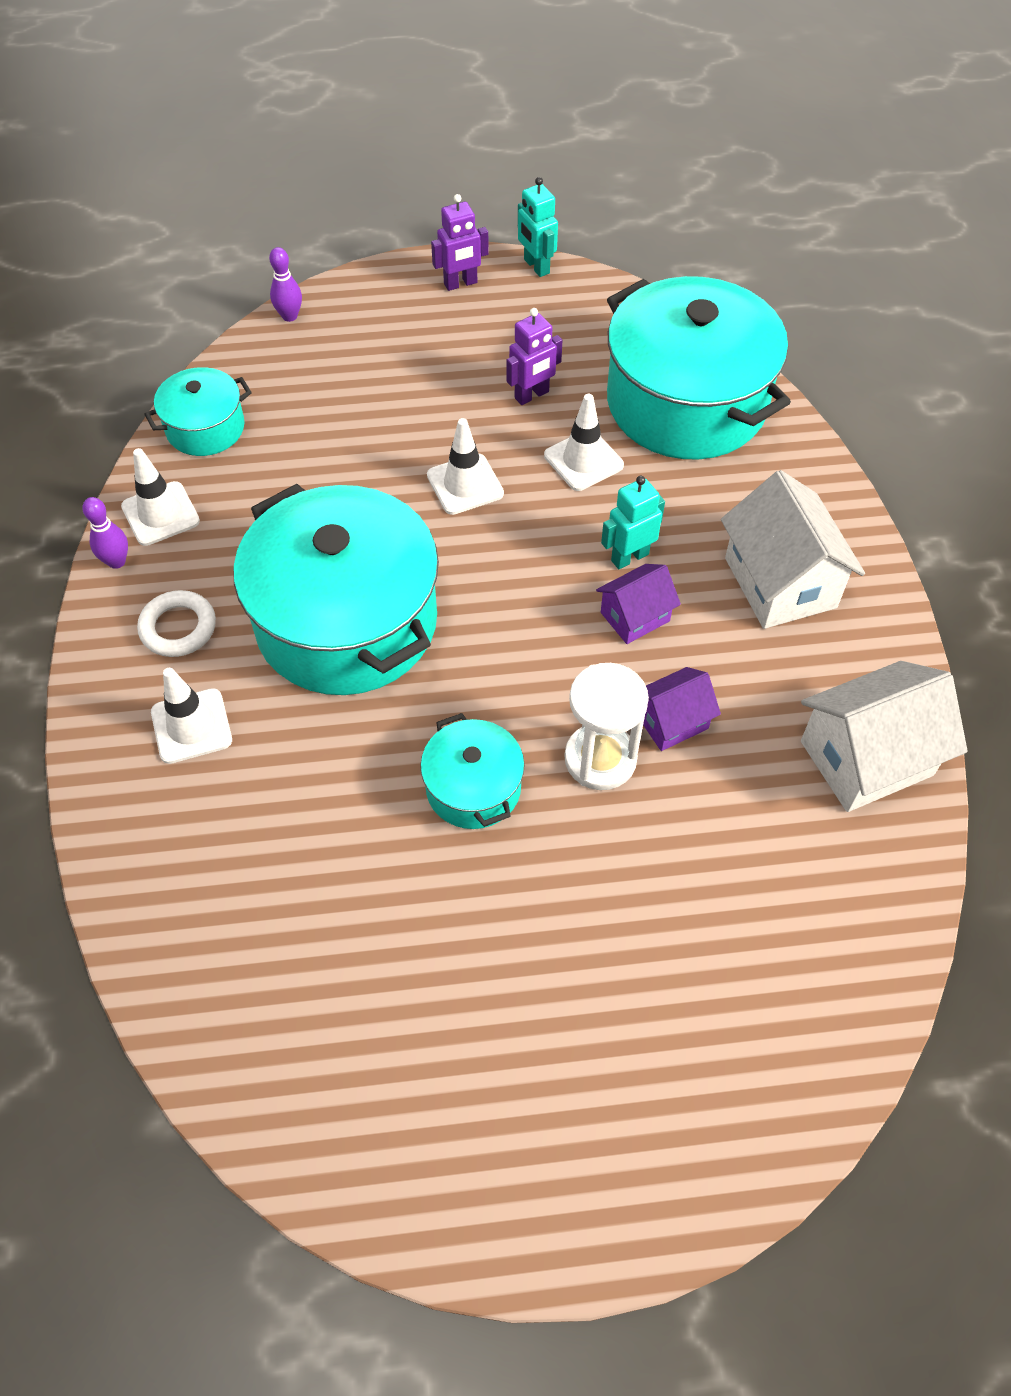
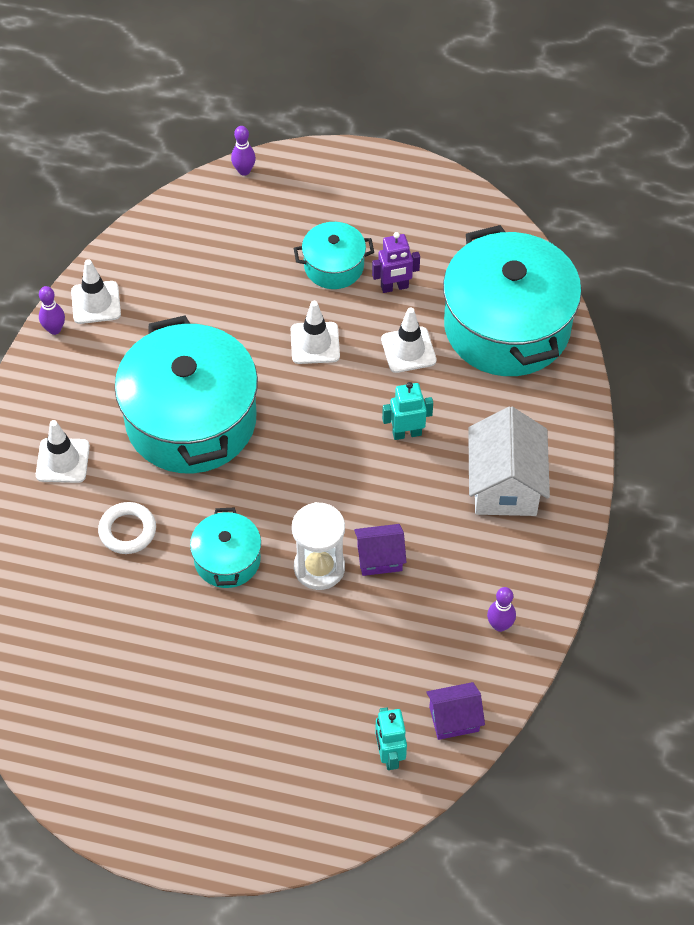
camera: 20 degrees right, 0 degrees up
white ring [137,590,216,657] -> white ring moved to [98,502,156,554]
turquoise pot [144,367,252,456] -> turquoise pot moved to [294,222,374,289]
purple robot [431,194,489,291] -> none
turquoise robot [518,177,558,277] -> turquoise robot moved to [375,707,407,770]
purple house [596,564,681,644] -> purple house moved to [426,682,485,740]
white house [801,661,967,812] -> purple bowling pin [487,587,516,632]

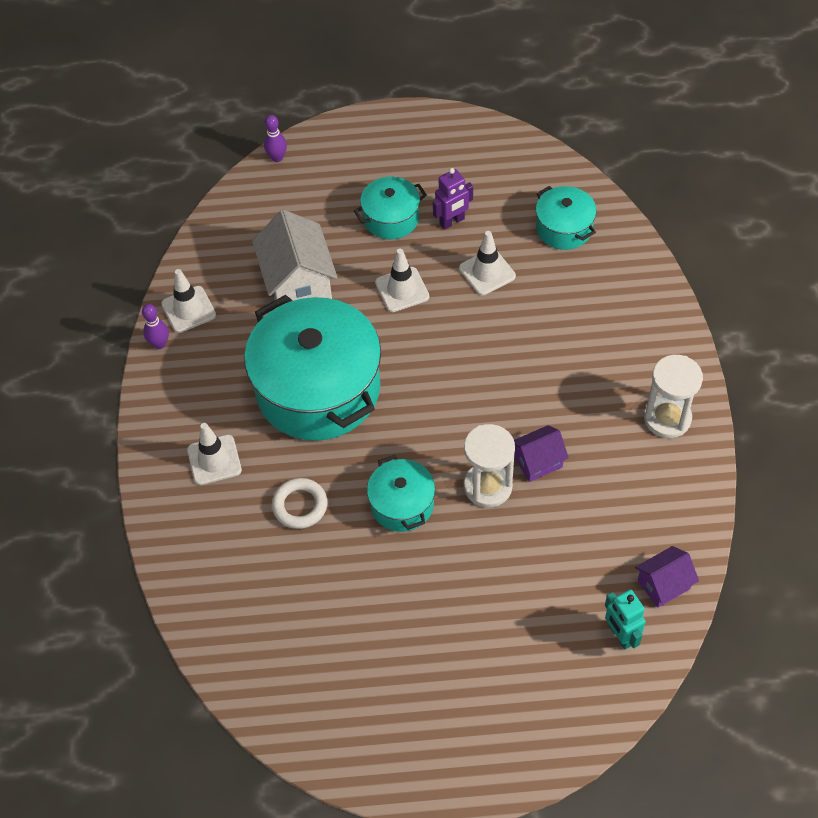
camera: 15 degrees left, 0 degrees up
turquoise robot [382,382,433,440] -> none
turquoise pot [443,225,582,376] -> turquoise pot [536,186,596,250], size x0.48
white house [468,407,550,516] -> white house moved to [252,210,338,301]
purple bowling pin [487,587,516,632] -> none
none -> white hourglass [644,355,703,438]

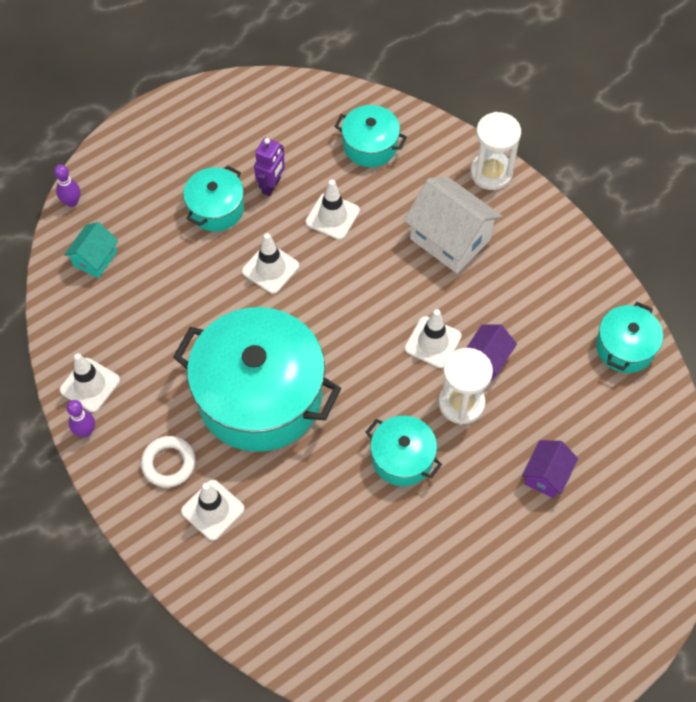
camera: 35 degrees left, 5 degrees up
white house [252,210,338,301] -> white house moved to [404,177,503,273]
white ring [272,478,327,529] -> white ring moved to [141,436,196,487]
turquoise robot [605,590,646,650] -> none
purple house [635,546,699,608] -> purple house moved to [522,440,578,498]
white hourglass [644,355,703,438] -> white hourglass moved to [470,112,521,190]
none -> turquoise house [64,222,119,278]
none -> white traffic cone [405,309,462,368]
none -> turquoise pot [596,302,663,373]

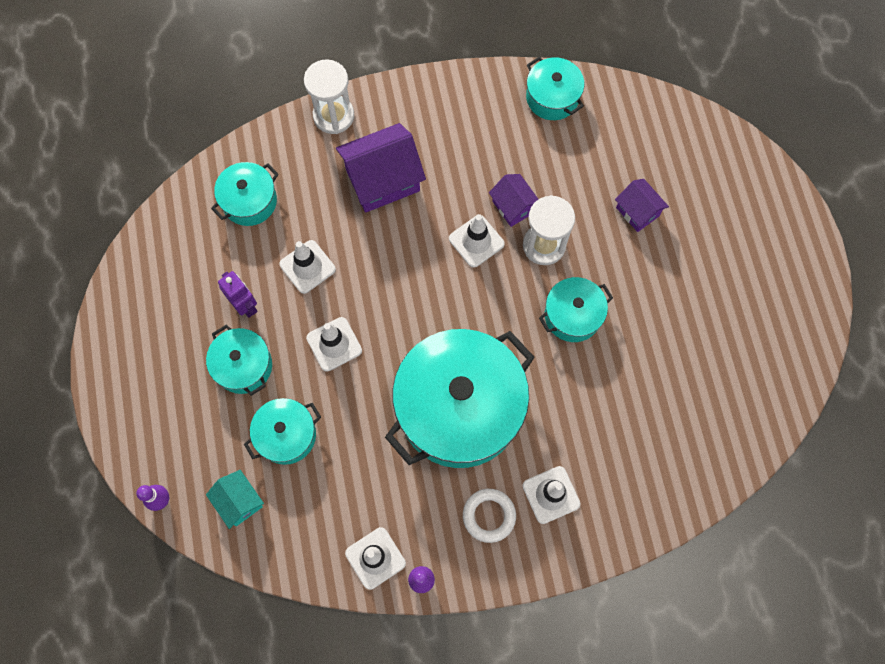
camera: 65 degrees left, 10 degrees up
white house [404,177,503,273] -> purple house [336,123,426,213]
none -> turquoise pot [244,398,321,465]

